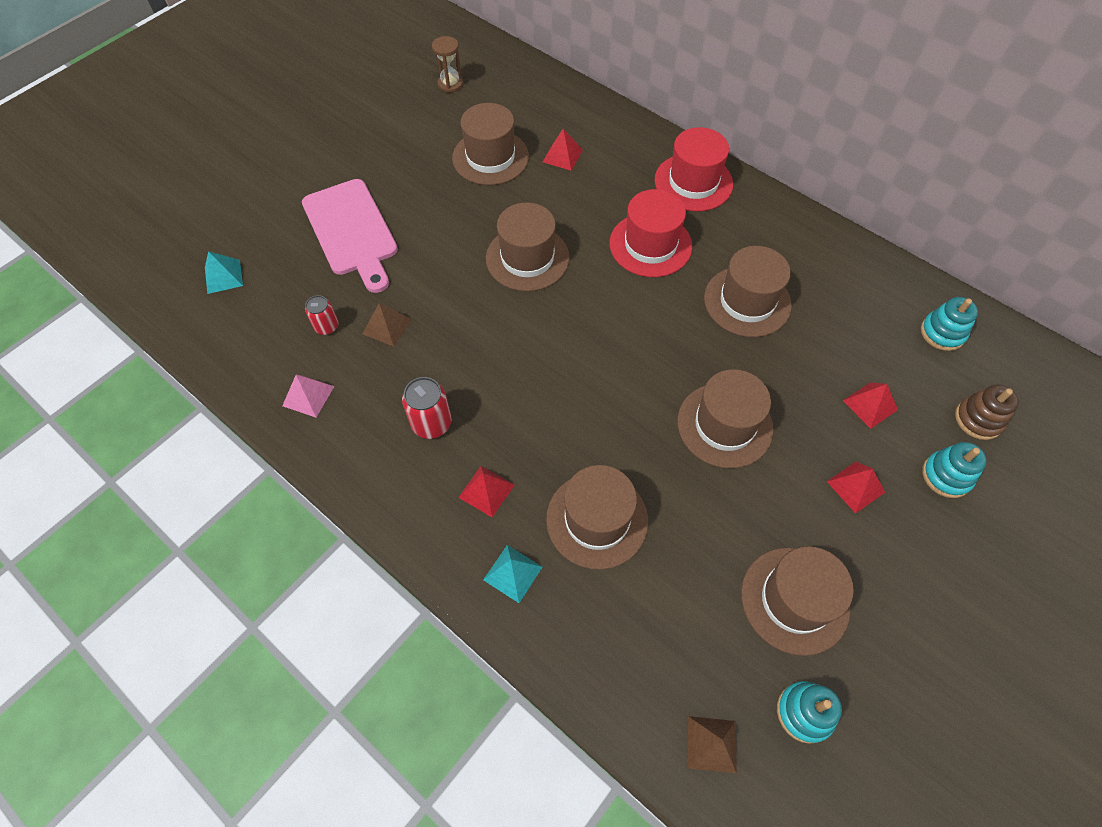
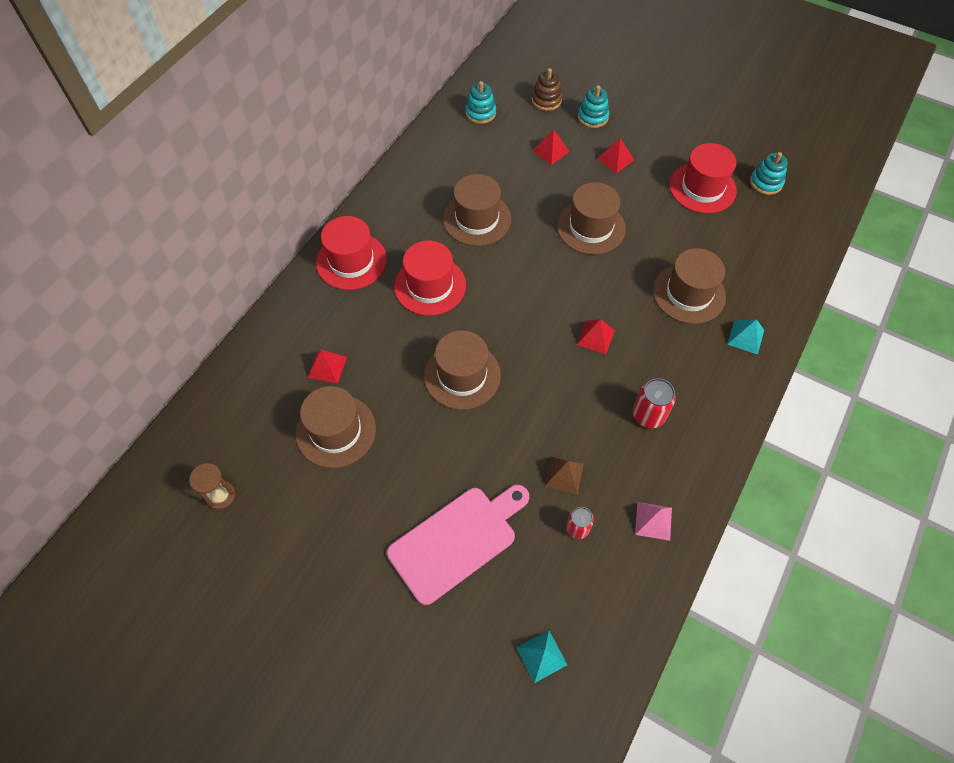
camera: 100 degrees left, 0 degrees up
red pyramid [458,466,514,518] -> red pyramid moved to [577,319,615,354]
brown pyramid [688,716,737,773] -> none
brown hat [741,546,854,656] -> red hat [669,143,737,214]

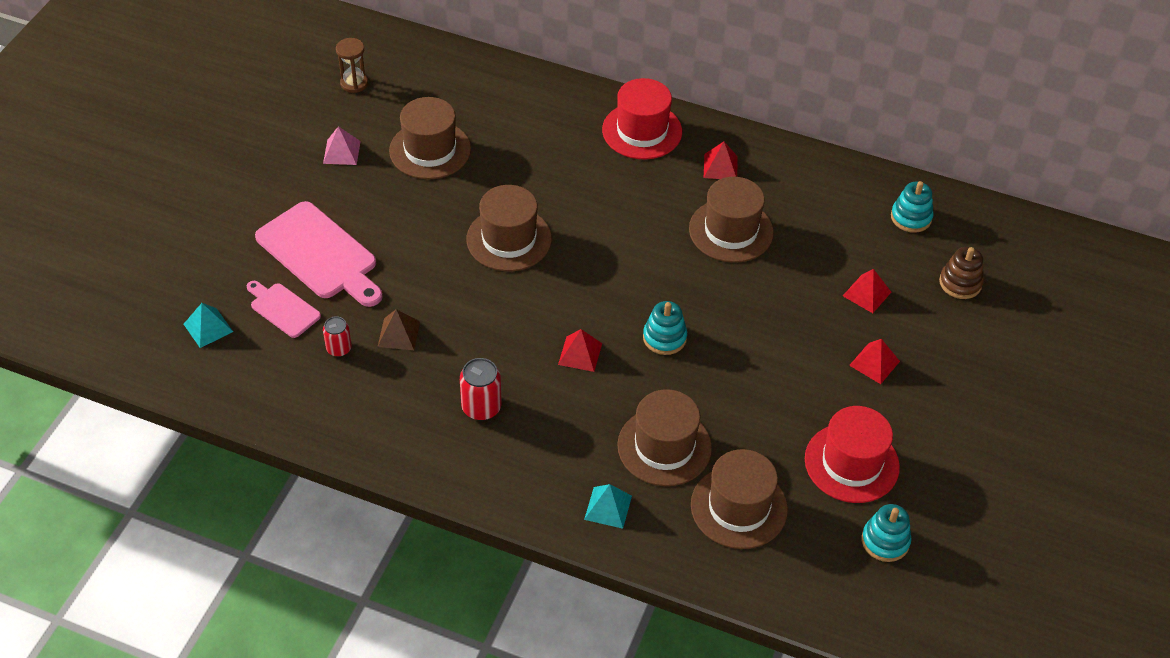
camera: 80 degrees right, 10 degrees down
red pyramid [308,350,347,384] -> red pyramid moved to [704,141,738,179]
red hat [394,240,466,316] -> none
brown hat [557,182,626,255] -> brown hat moved to [691,449,788,549]
turquoise stacking toy [578,85,609,128] -> turquoise stacking toy moved to [643,301,687,355]
pink pyramid [635,502,672,541] -> pink pyramid moved to [323,126,361,165]
none -> pink cutting board [247,281,321,338]

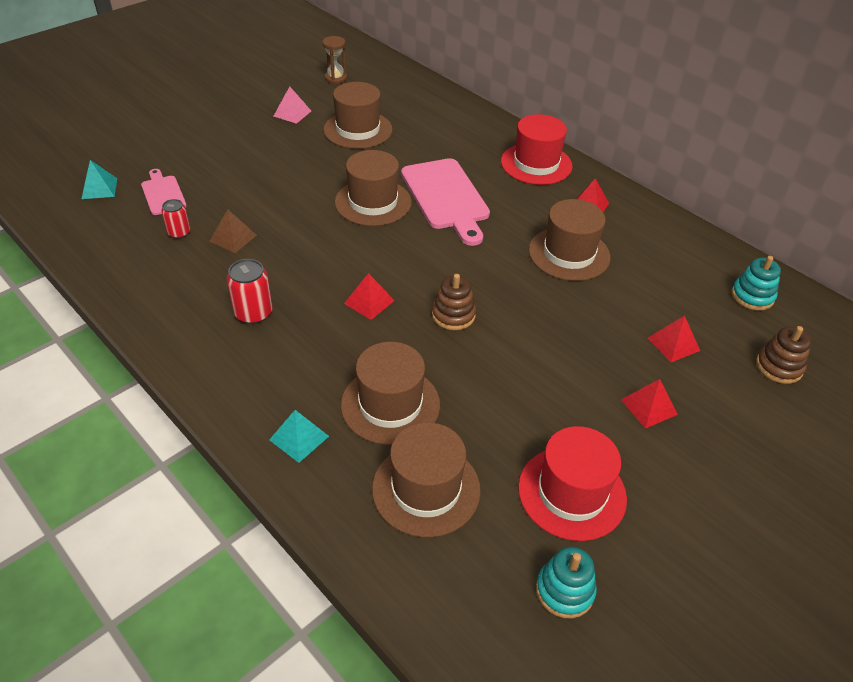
camera: 25 degrees right, 5 degrees down
pink cutting board [255,201,383,307] -> pink cutting board moved to [401,158,490,246]
turquoise stacking toy [643,301,687,355] -> brown stacking toy [432,274,476,330]

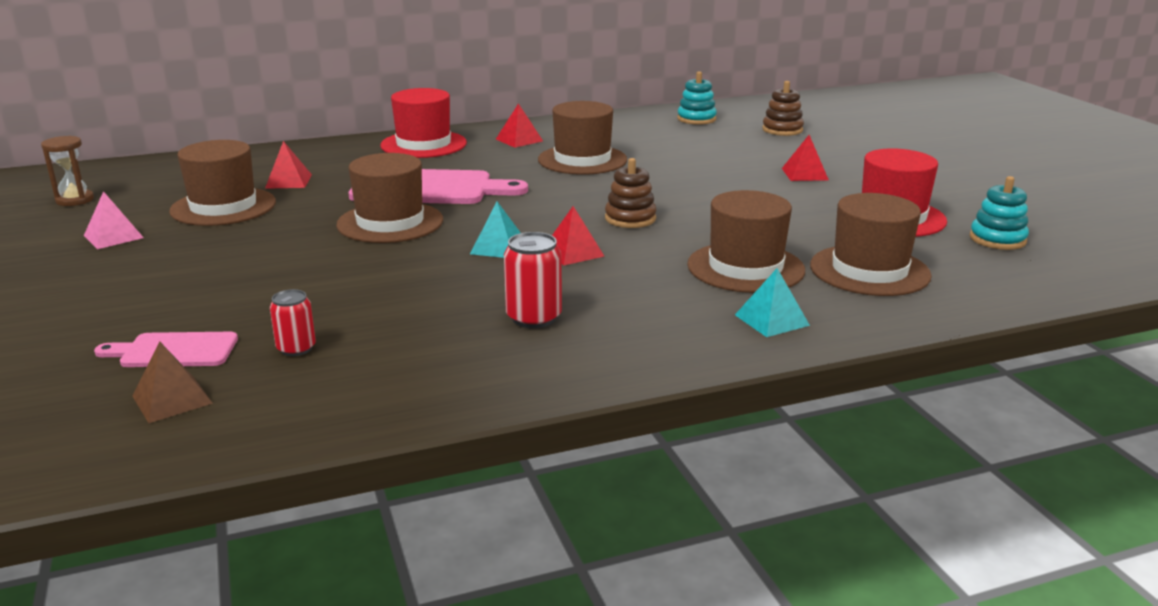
camera: 65 degrees left, 20 degrees down
turquoise pyramid [82,160,117,199] -> turquoise pyramid moved to [470,202,521,258]
brown pyramid [210,209,257,253] -> brown pyramid moved to [132,342,213,423]
red pyramid [648,316,700,362] -> red pyramid moved to [265,141,312,189]

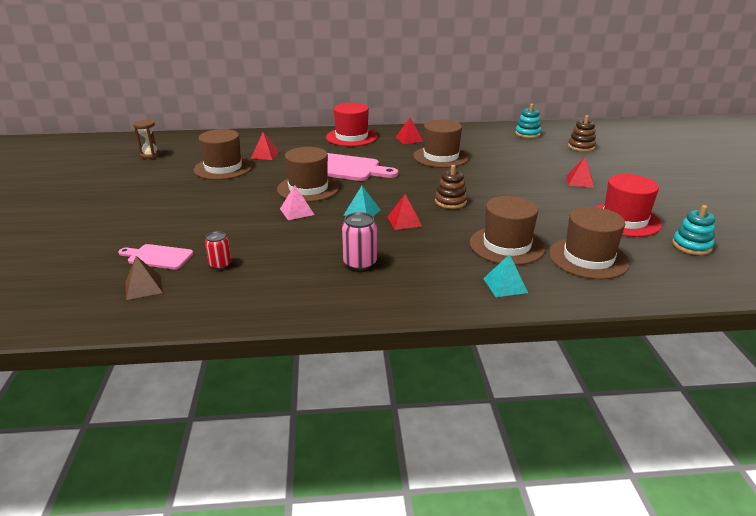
camera: 15 degrees right, 5 degrees up
pink pyramid [84,191,144,249] -> pink pyramid moved to [280,185,315,220]
red can [504,232,562,328] -> pink can [342,212,377,271]

